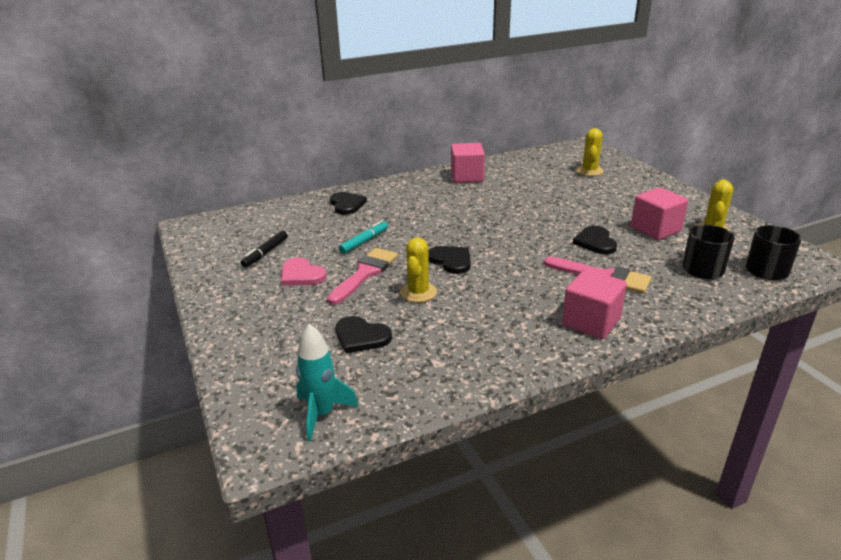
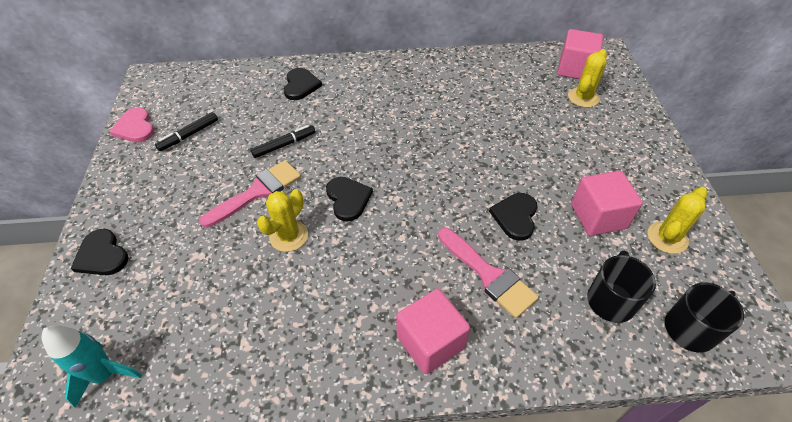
camera: 20 degrees right, 20 degrees up
pink heart [281,257,327,286] -> pink heart moved to [109,108,154,142]
black heart [336,316,392,353] -> black heart moved to [70,229,129,275]
turquoise marker [339,220,388,254] -> black marker [251,125,315,158]
pink cube [451,143,485,183] -> pink cube moved to [557,29,603,79]

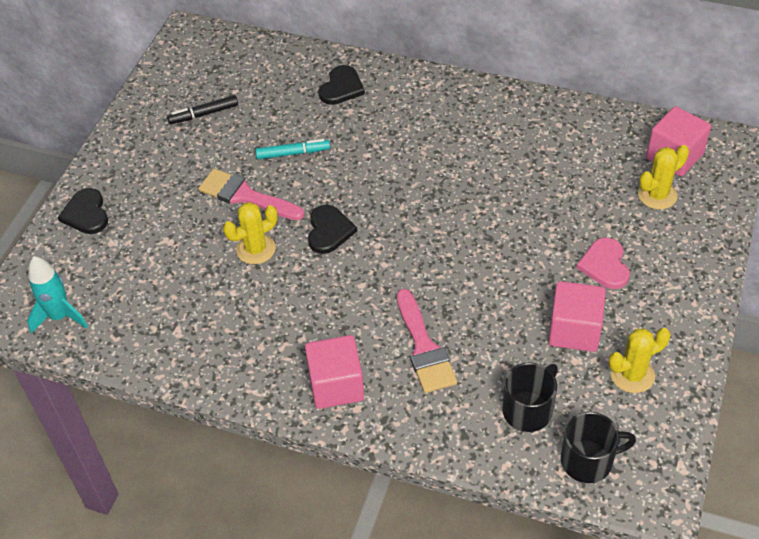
camera: 25 degrees right, 0 degrees up
pink heart [109,108,154,142] -> pink heart moved to [576,237,630,289]
pink brush [199,160,301,228] -> pink brush turned 135 degrees counterclockwise [198,168,305,220]
black marker [251,125,315,158] -> turquoise marker [255,139,330,159]
black heart [489,193,538,241] -> none

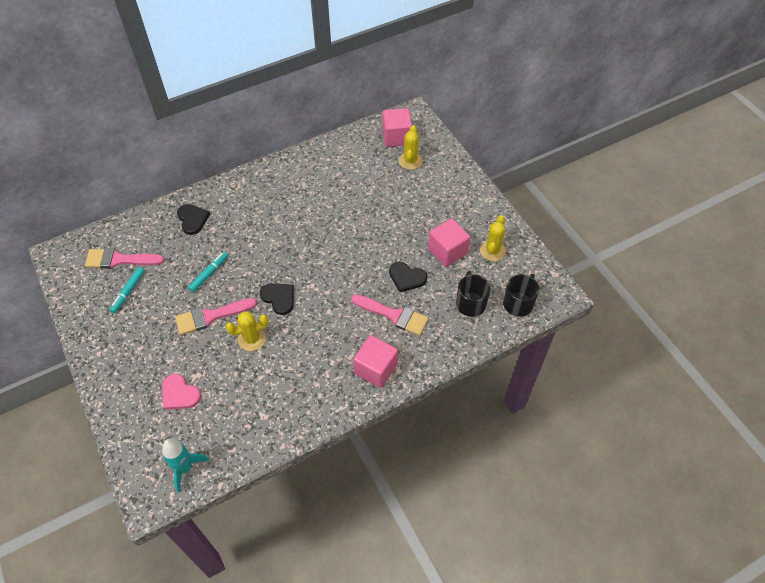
camera: 50 degrees left, 5 degrees up
black heart [58,188,108,234] -> black heart moved to [389,262,427,292]
black marker [167,95,238,124] -> turquoise marker [109,267,145,313]
yellow cactus [223,202,278,264] -> yellow cactus turned 60 degrees clockwise [225,312,269,351]
pink heart [576,237,630,289] -> pink heart moved to [162,374,201,410]
none -> pink brush [85,248,165,269]

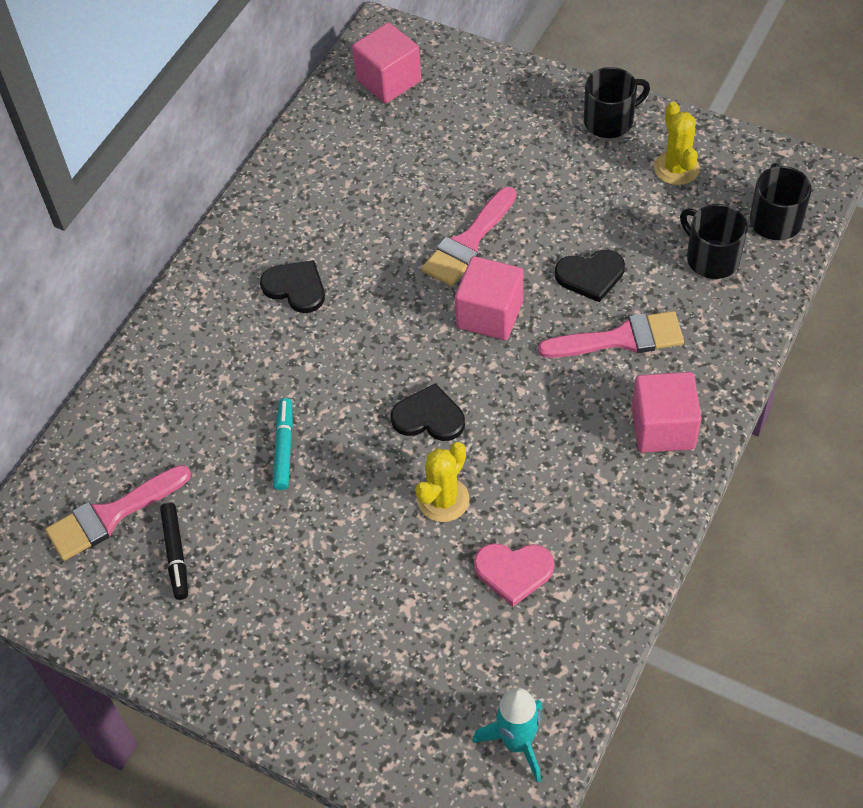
camera: 30 degrees left, 0 degrees up
turquoise marker [109,267,145,313] -> black marker [160,503,188,600]
pink heart [162,374,201,410] -> pink heart moved to [474,543,554,607]
pink brush [175,298,257,335] -> pink brush moved to [422,187,516,287]
black heart [177,204,210,235] -> black heart moved to [260,260,325,313]
yellow cactus [399,125,422,170] -> none
pink cube [428,218,470,267] -> pink cube moved to [455,256,523,340]
none -> black mug [584,67,650,138]

